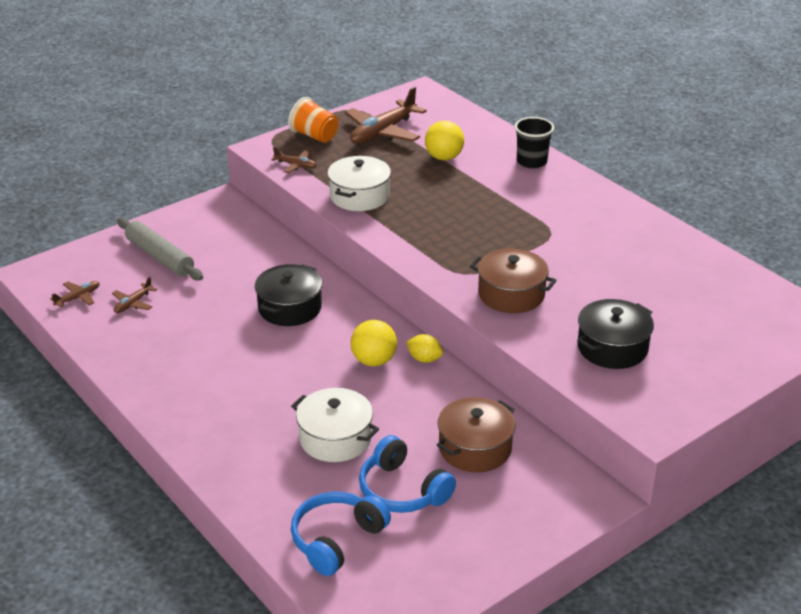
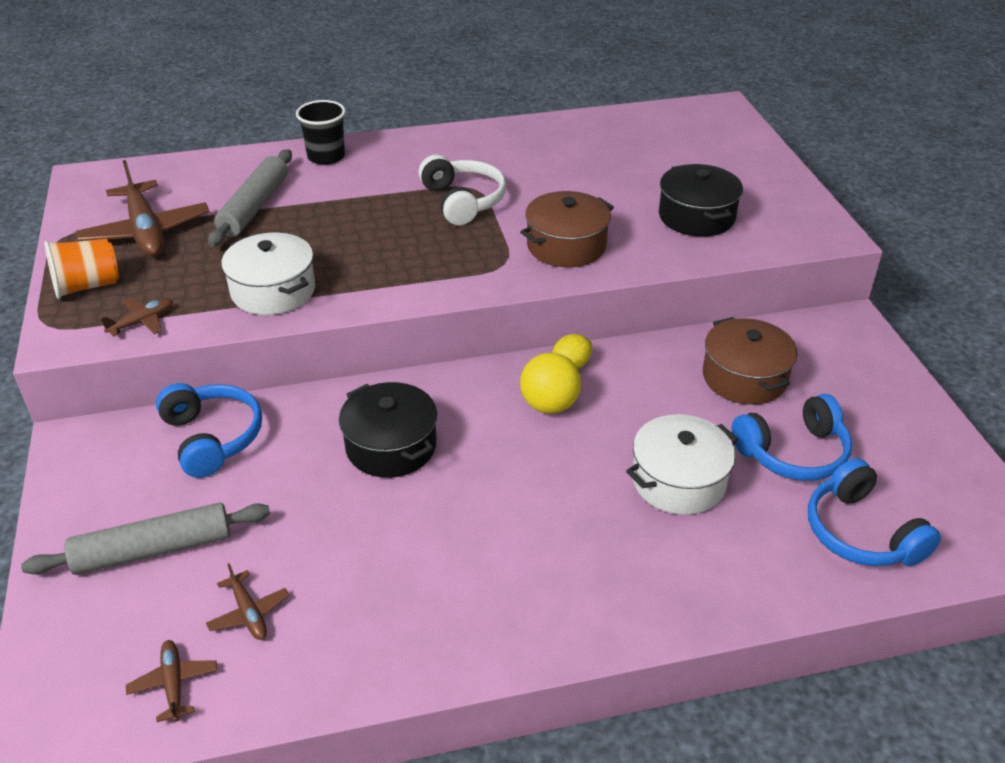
camera: 65 degrees left, 5 degrees up
yellow ball [425,121,464,160] -> grey rolling pin [208,149,292,247]
none -> blue headphones [156,383,262,478]
none -> white headphones [418,155,506,225]

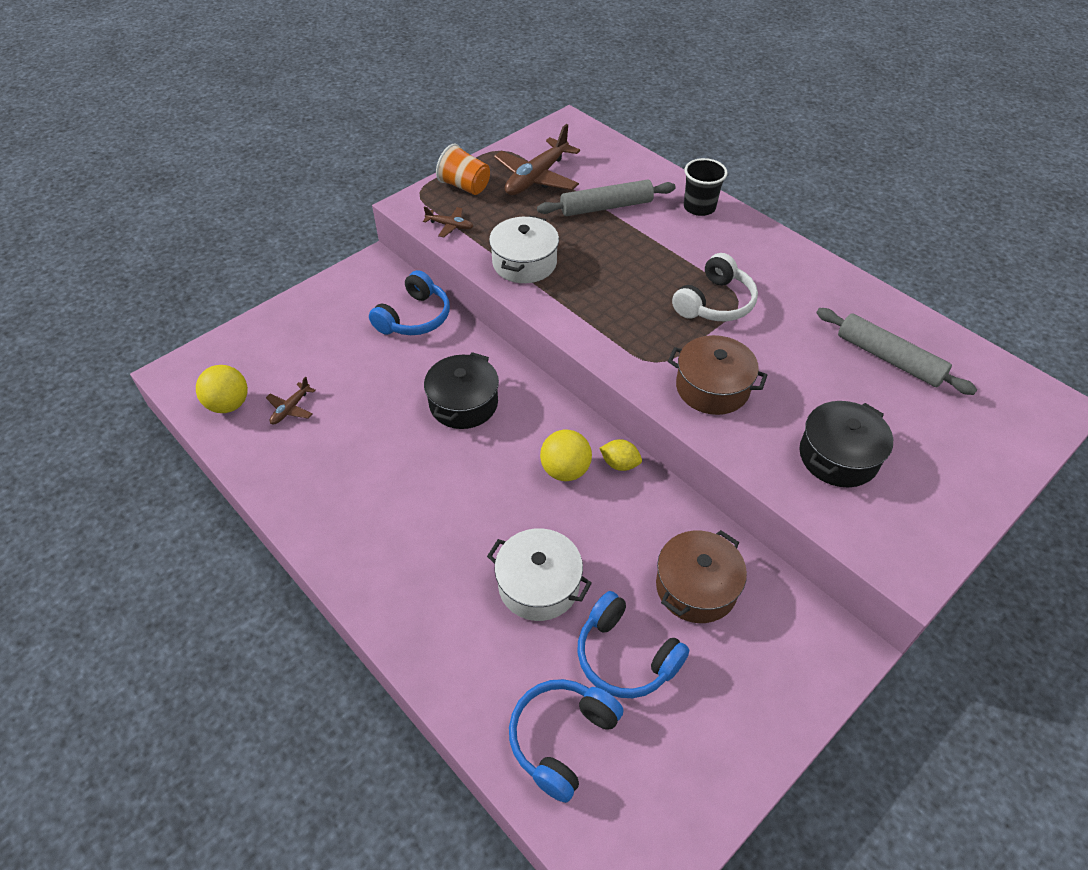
camera: 60 degrees right, 10 degrees up
grey rolling pin [21,502,270,575] -> grey rolling pin moved to [816,308,977,395]
brown plane [126,640,218,722] -> yellow ball [196,365,248,413]

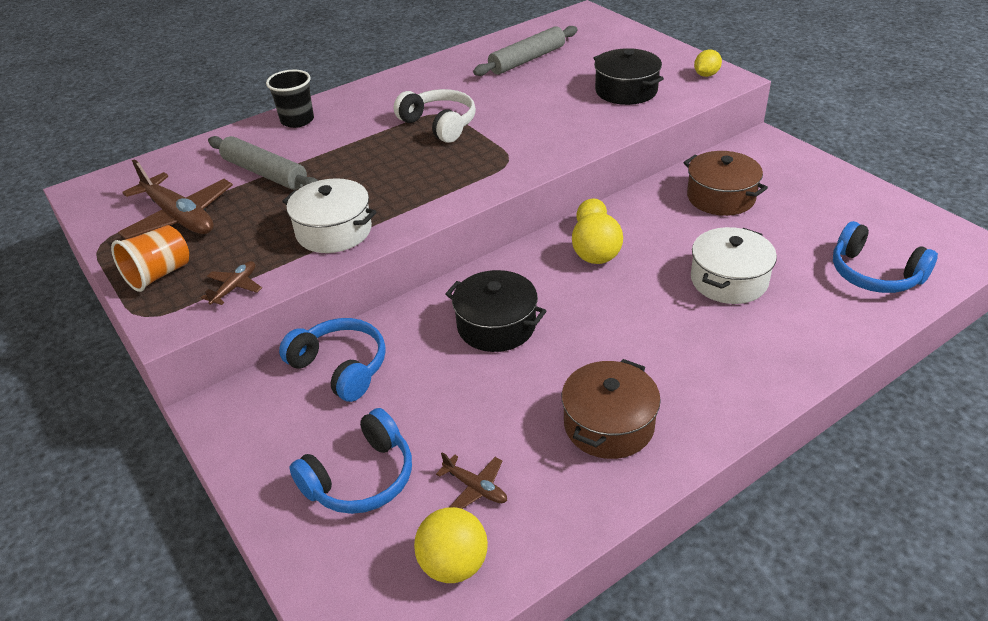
camera: 80 degrees left, 10 degrees down
grey rolling pin [537,179,676,216] -> grey rolling pin turned 45 degrees counterclockwise [208,136,318,190]
blue headphones [577,591,689,698] -> blue headphones moved to [290,408,412,514]
brown pot [668,335,767,415] -> brown pot moved to [562,359,661,459]
none -> yellow lemon [694,49,722,77]

